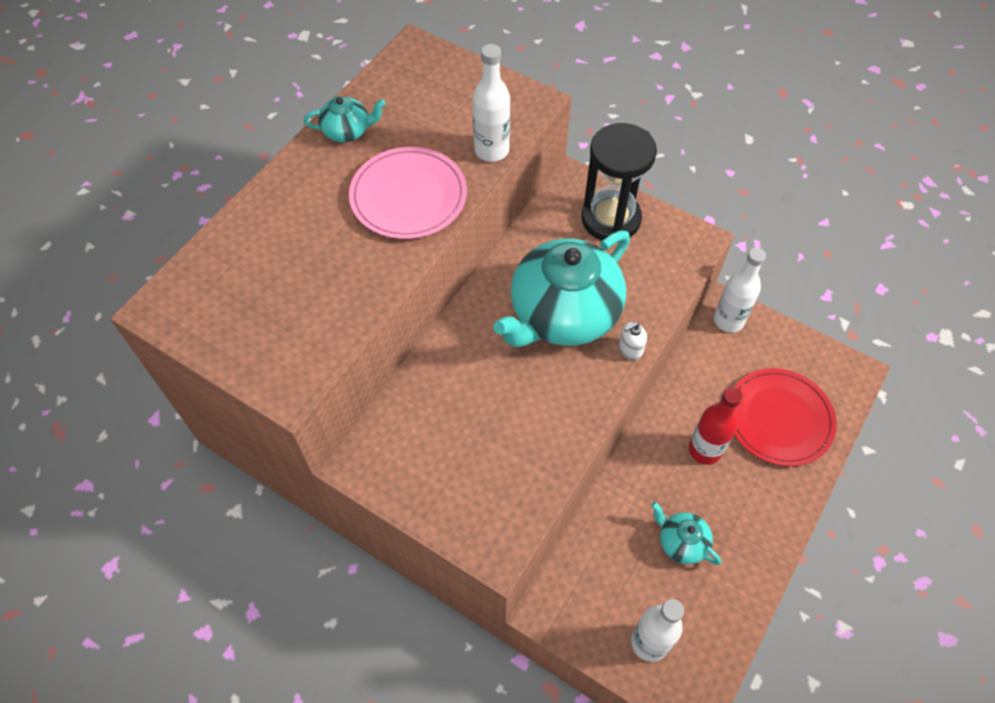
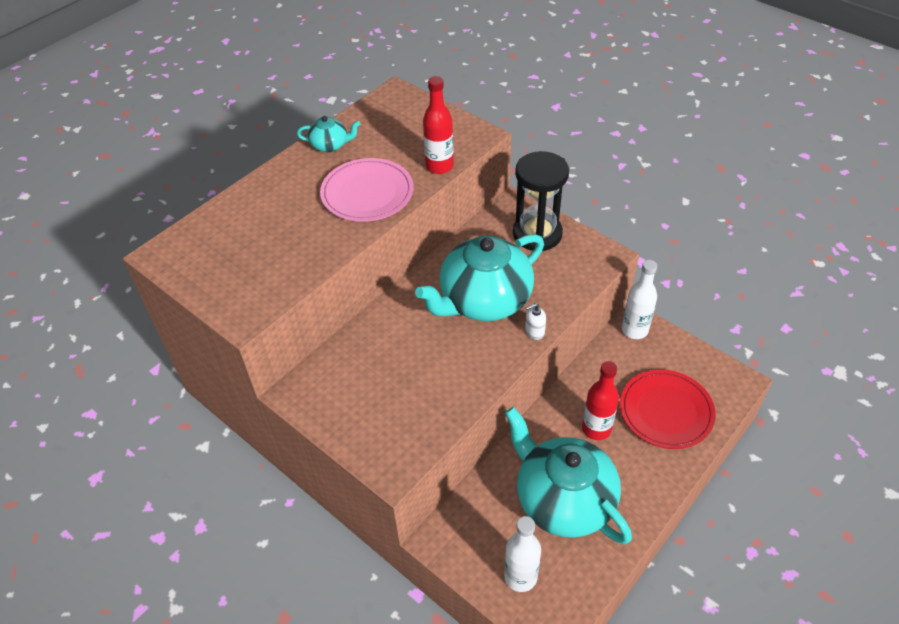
camera: 10 degrees right, 10 degrees down
white bottle [473,44,510,162] -> red bottle [423,76,454,174]
turquoise teapot [651,502,721,565] -> turquoise teapot [505,407,632,544], size x2.25

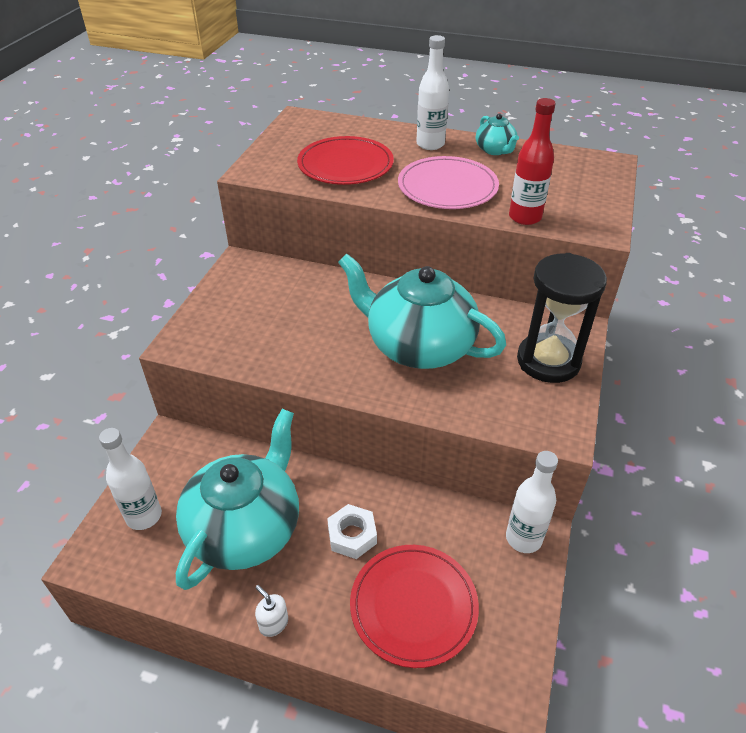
camera: 65 degrees right, 5 degrees down
white soap dispenser [525,303,546,340] -> white soap dispenser moved to [255,585,288,637]
red bottle [582,361,619,440] -> white nut [327,504,377,559]
none -> red plate [297,136,394,185]
none -> white bottle [416,35,449,150]

